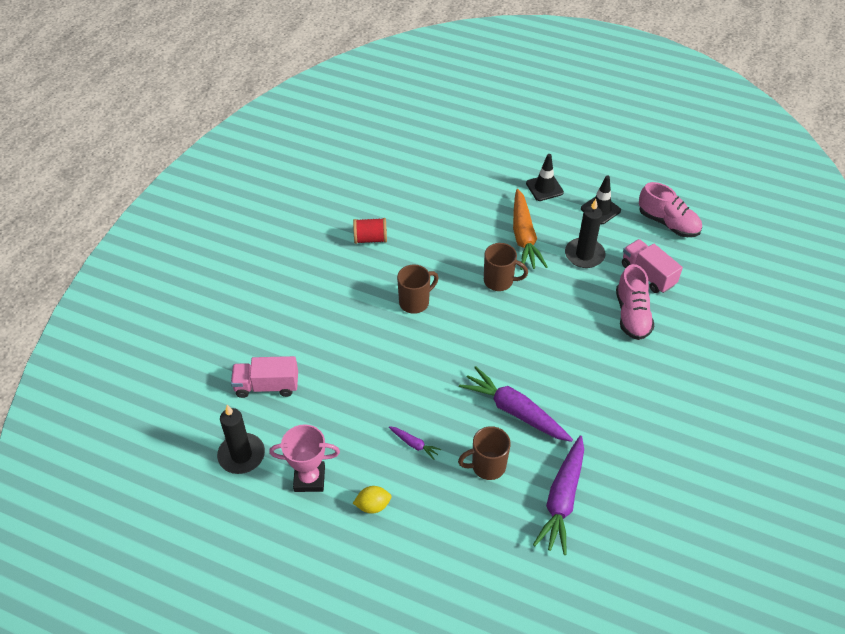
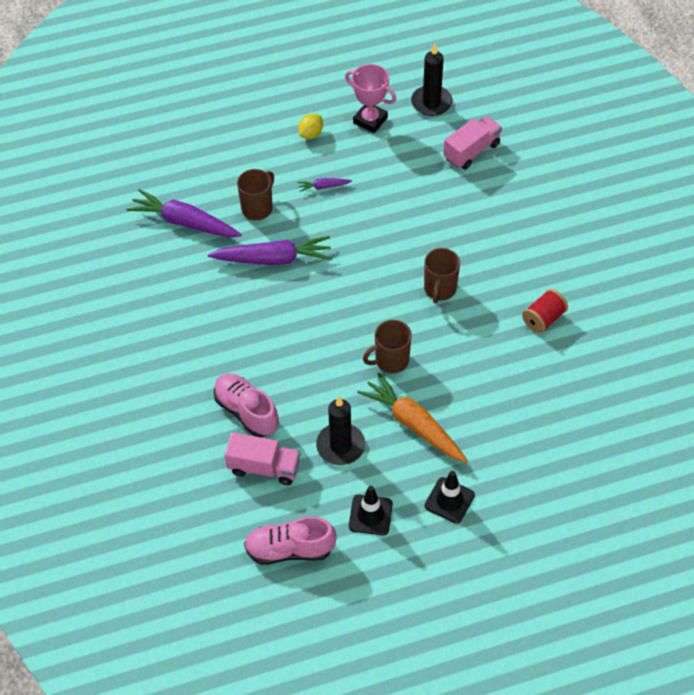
camera: 140 degrees right, 5 degrees up
pink trophy [269,424,340,492] -> pink trophy turned 75 degrees clockwise [345,64,396,133]
purple carrot [533,436,584,555] -> purple carrot turned 45 degrees counterclockwise [126,189,242,237]

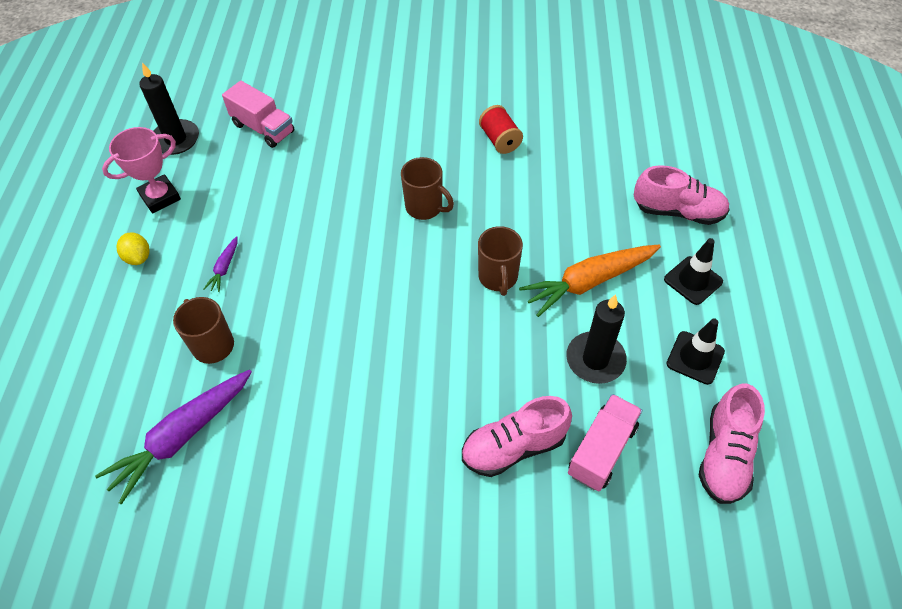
camera: 70 degrees left, 0 degrees up
purple carrot [208,236,332,265] -> none
pink truck [443,116,502,170] -> pink truck turned 150 degrees clockwise [222,81,294,148]
none -> pink shoe [634,165,730,225]

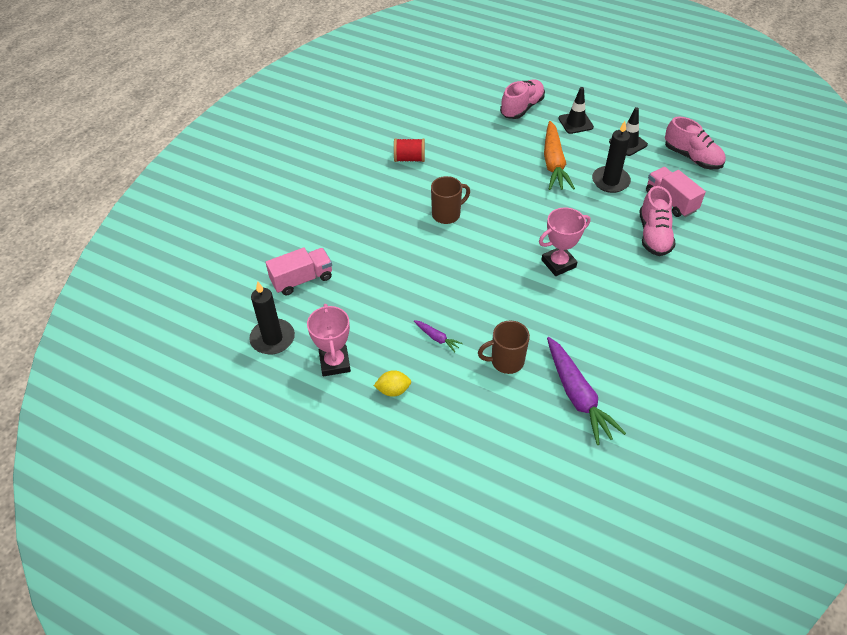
camera: 65 degrees left, 5 degrees down
brown mug [478,226,523,296] -> none
none -> pink trophy [539,207,590,276]

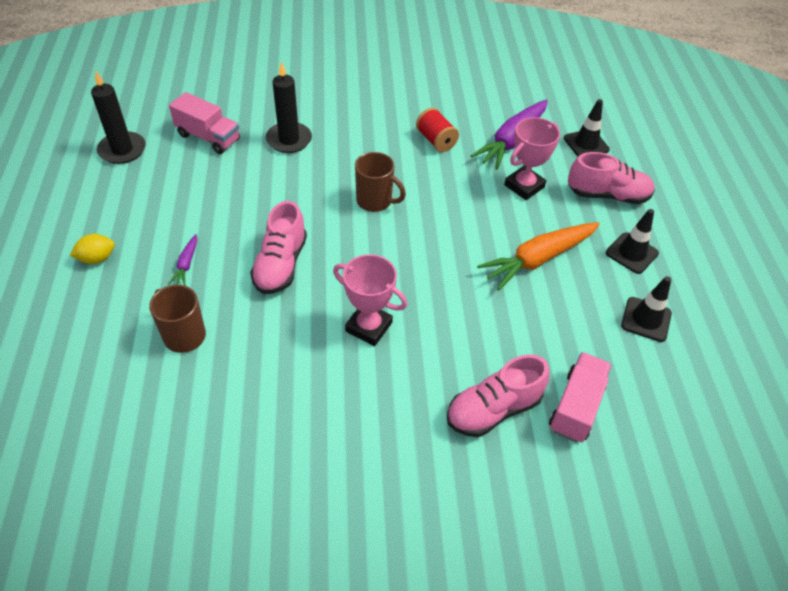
camera: 55 degrees right, 0 degrees up
pink trophy [307,304,351,376] -> pink trophy moved to [504,117,560,200]
yellow lemon [374,370,411,397] -> yellow lemon turned 75 degrees counterclockwise [70,234,115,264]
purple carrot [547,337,626,445] -> purple carrot moved to [471,99,548,170]
black candle [592,121,631,193] -> black candle moved to [266,61,312,153]
pink shoe [665,117,726,169] -> pink shoe moved to [250,201,307,294]
none -> black traffic cone [564,99,610,157]

